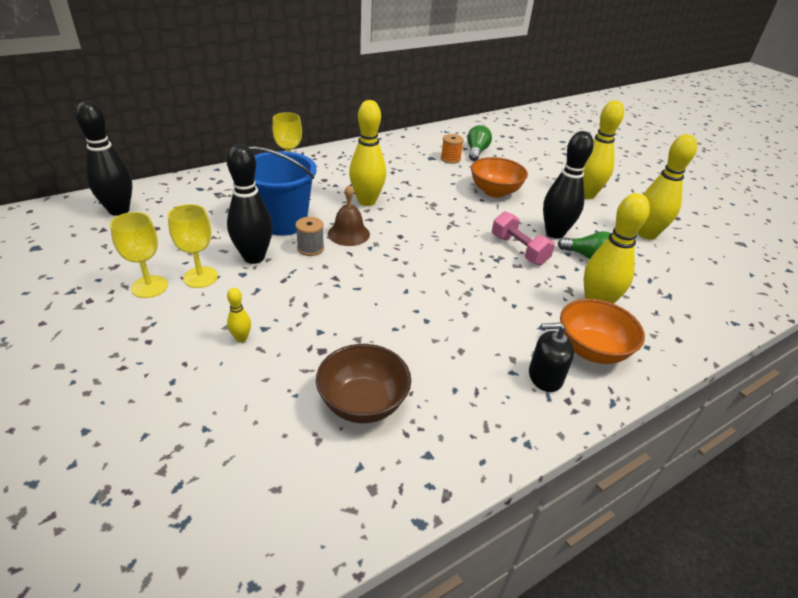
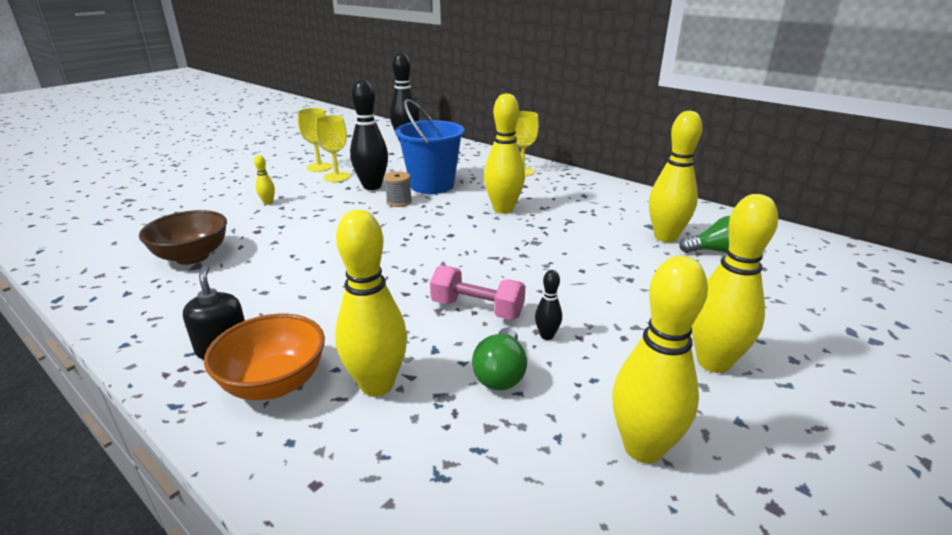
camera: 75 degrees right, 10 degrees down
brown bell [328,185,370,246] -> none
orange spool [441,134,464,164] -> yellow bowling pin [649,111,702,242]
orange bowl [471,157,528,198] -> none
pink dumbbell [492,211,555,265] -> pink dumbbell turned 75 degrees clockwise [430,265,526,320]
black bowling pin [543,131,594,239] -> black bowling pin [535,270,562,340], size x0.45

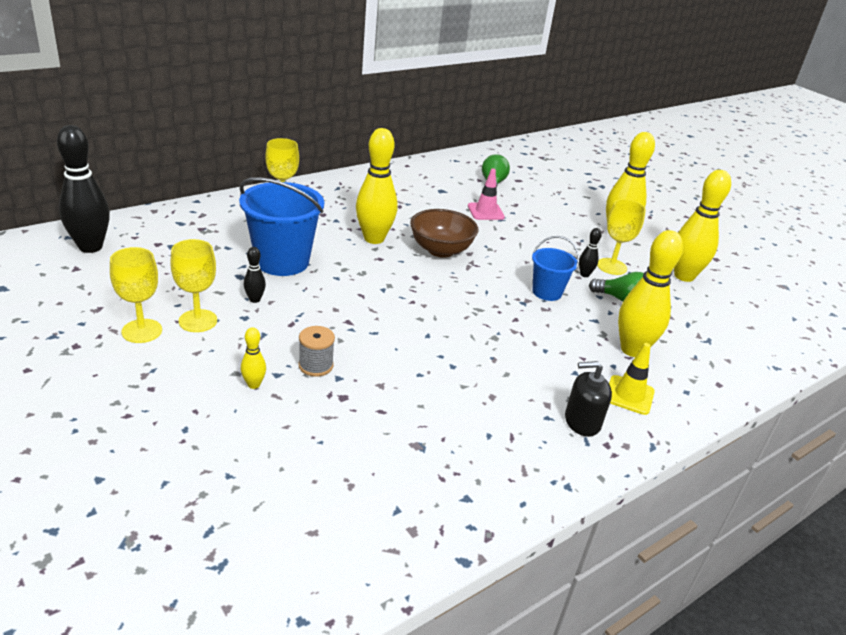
camera: 80 degrees left, 5 degrees up
brown bowl [139,210,227,265] -> brown bowl moved to [410,209,478,258]
orange bowl [204,314,325,400] -> yellow traffic cone [609,343,655,415]
black bowling pin [350,79,388,190] -> black bowling pin [244,247,266,303], size x0.45
grey spool [384,171,412,207] -> grey spool moved to [299,326,335,377]
pink dumbbell [430,265,526,320] -> blue bucket [532,236,579,301]
yellow bowling pin [649,111,702,242] -> none
none -> pink traffic cone [468,168,505,220]
none -> yellow goblet [597,199,646,275]

